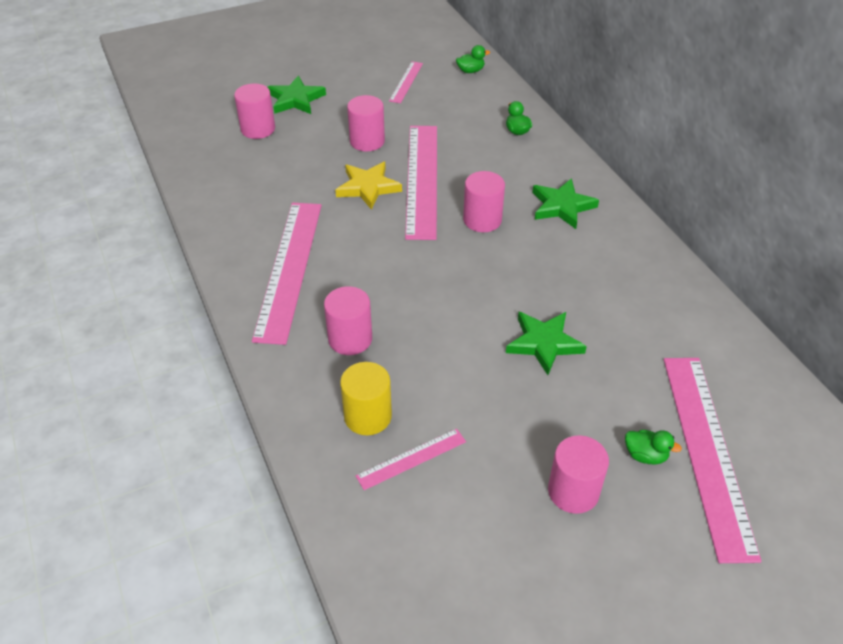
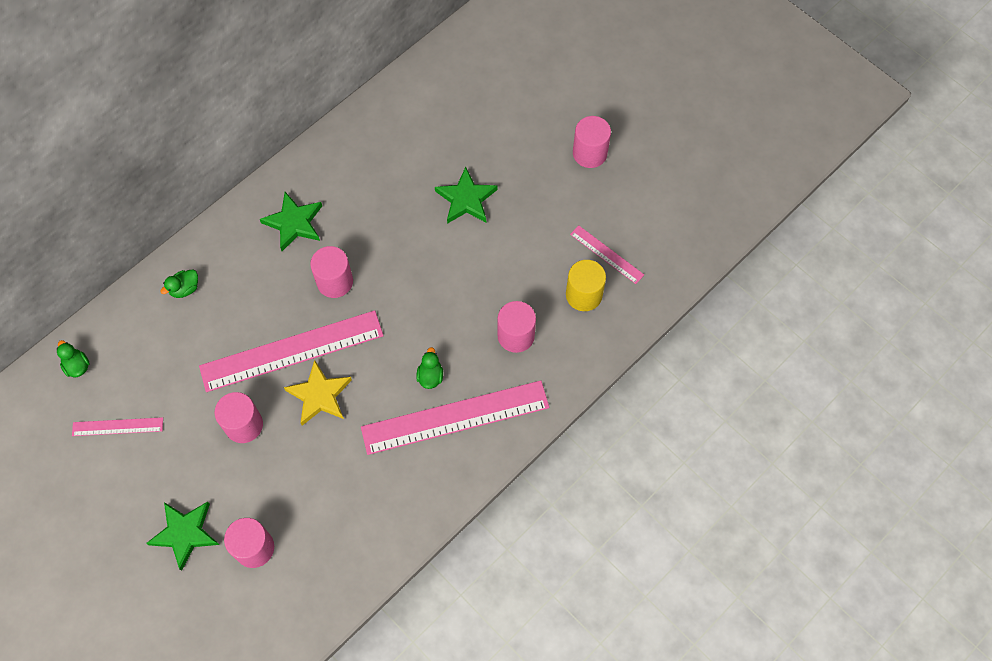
camera: 110 degrees left, 20 degrees up
green duck [625,430,682,465] -> green duck moved to [416,347,443,389]
pink ruler [664,358,761,563] -> none

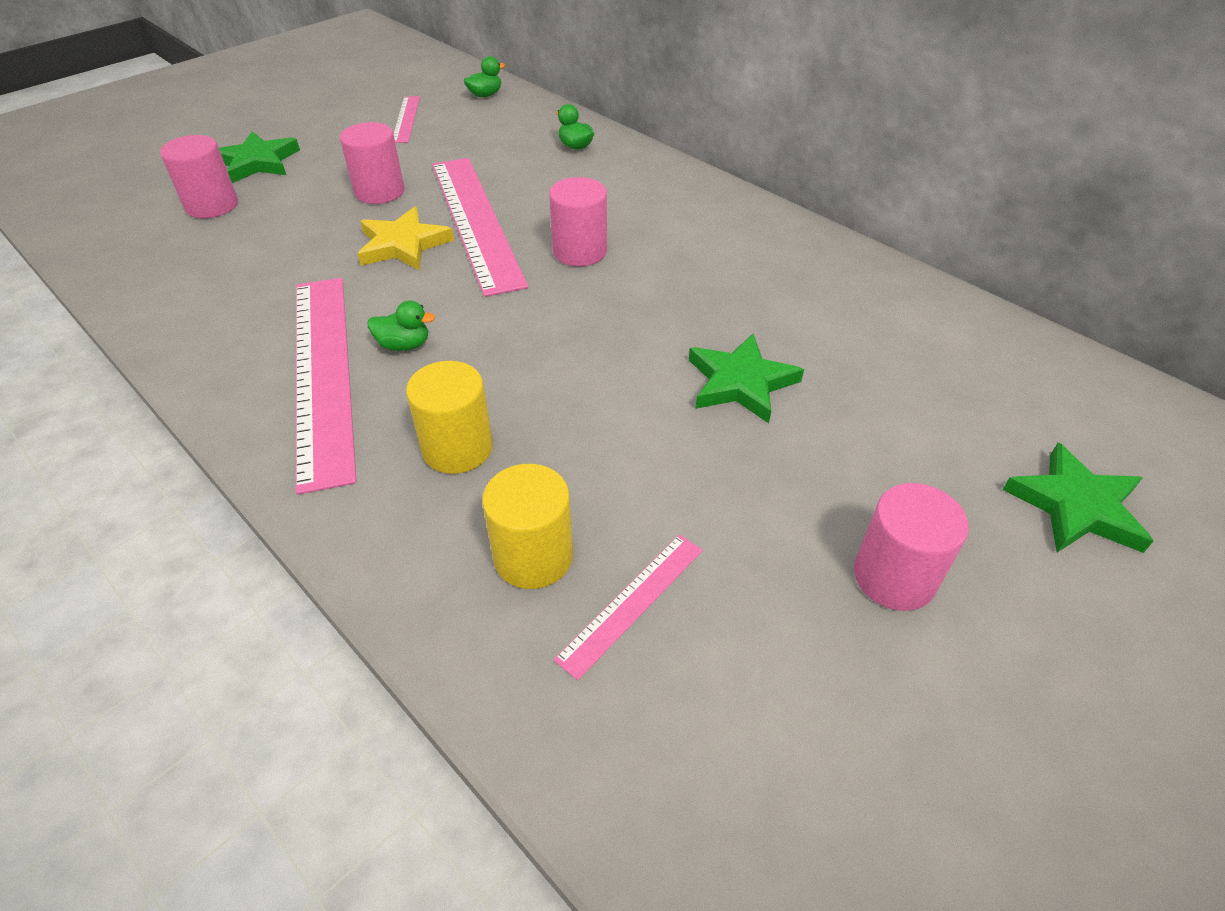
camera: 90 degrees right, 20 degrees down
green star [260,192,322,251] -> green star moved to [1003,443,1153,553]
pink cylinder [497,301,536,353] -> yellow cylinder [406,361,493,474]

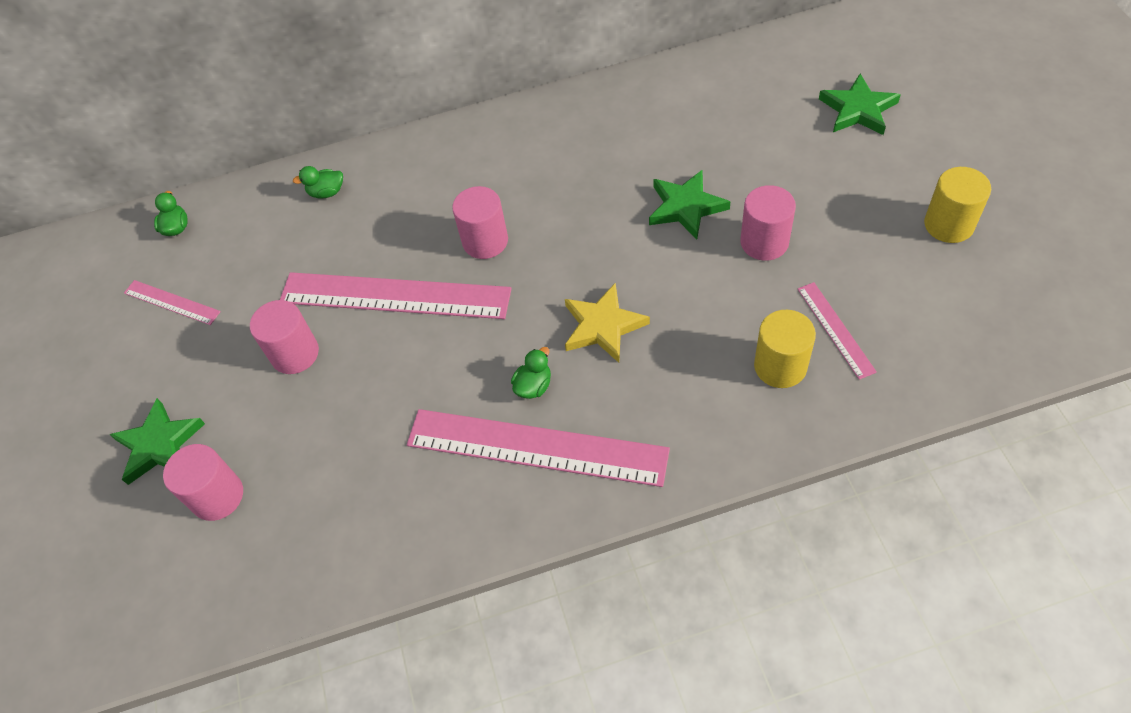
camera: 55 degrees left, 10 degrees up
yellow star [358,207,454,270] -> yellow star moved to [565,283,650,363]
yellow cylinder [406,361,493,474] -> yellow cylinder moved to [924,167,991,243]
pink cylinder [854,483,969,611] -> pink cylinder moved to [740,185,796,261]

